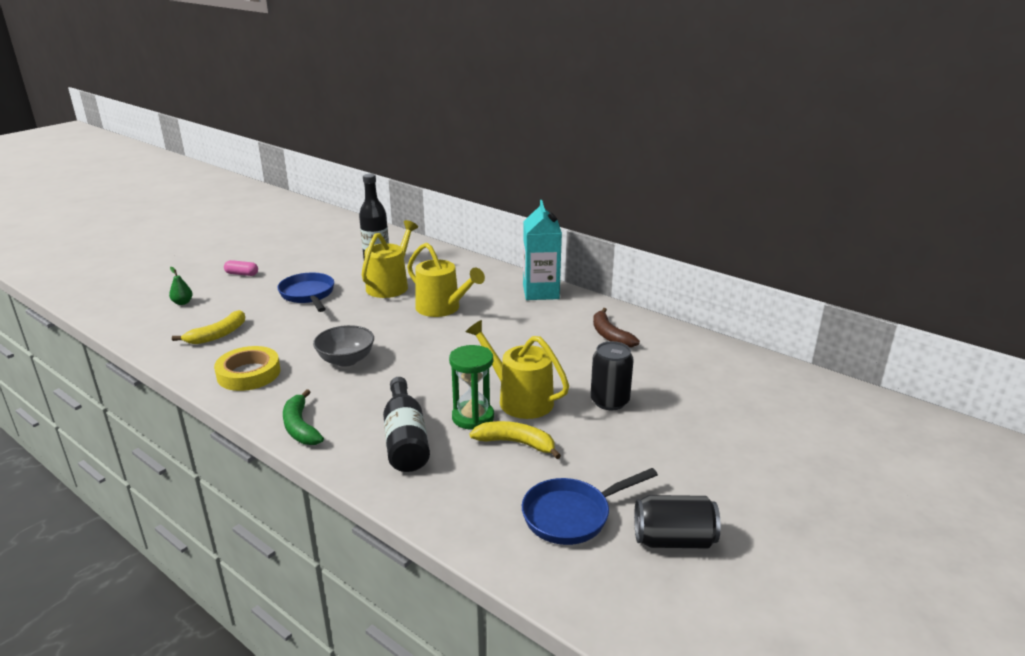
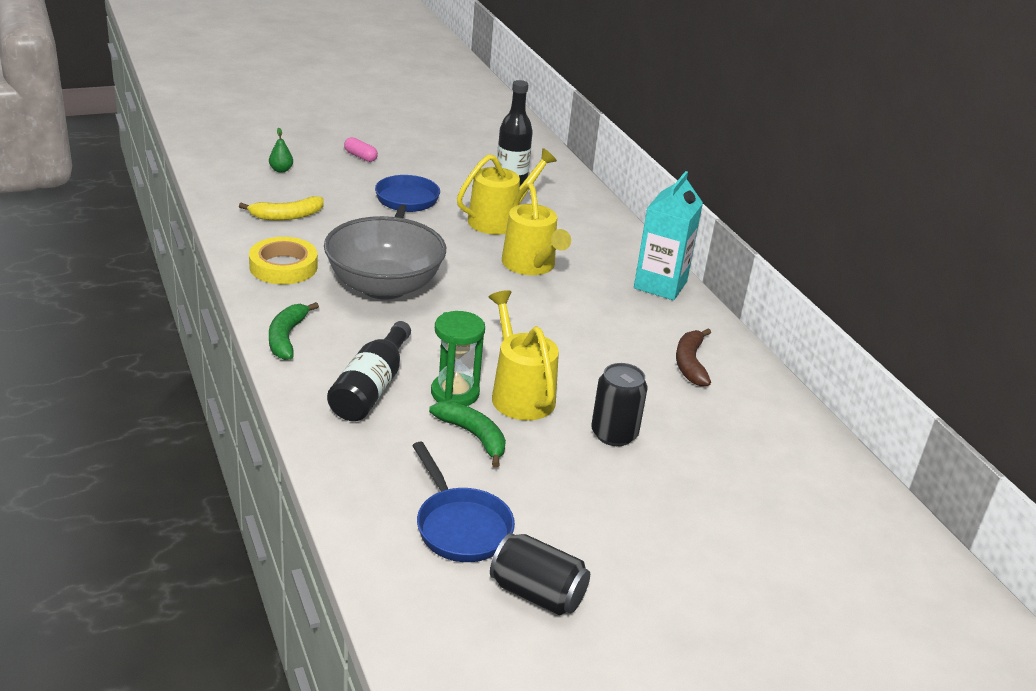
camera: 25 degrees right, 5 degrees up
grey bowl [313,325,374,367] -> grey bowl [324,216,446,300], size x1.76
yellow banana [470,421,561,459] -> green banana [429,401,506,468]
blue pan [522,468,658,545] -> blue pan turned 120 degrees counterclockwise [412,442,515,562]

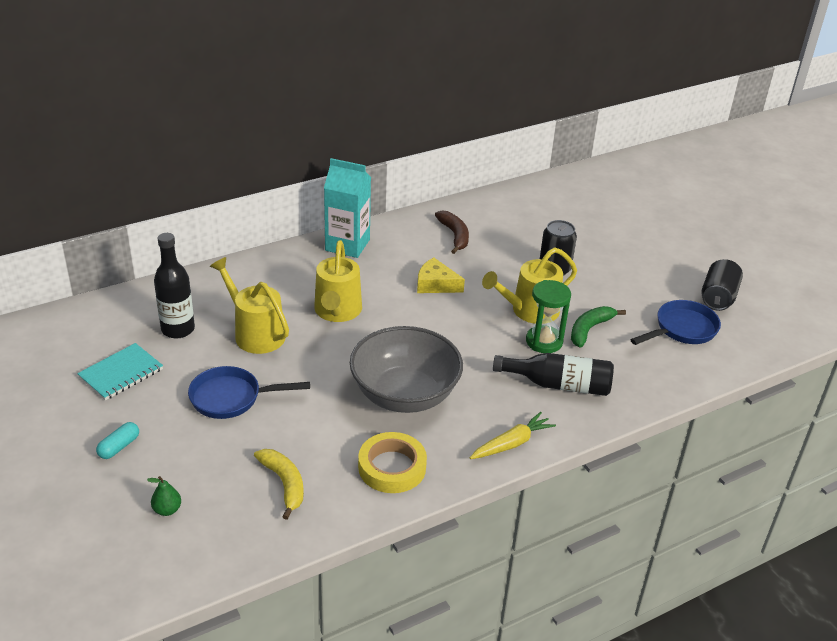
camera: 95 degrees left, 5 degrees up
green banana [269,302,319,360] -> yellow carrot [470,412,556,459]
pink capsule [344,137,378,162] -> turquoise capsule [96,422,139,459]
yellow watering can [502,183,571,275] -> yellow watering can turned 120 degrees clockwise [314,240,362,322]
brown banana [676,328,711,386] -> brown banana turned 105 degrees counterclockwise [435,211,469,254]
none -> turquoise notebook [77,343,163,401]
none -> yellow cheese [417,257,465,293]

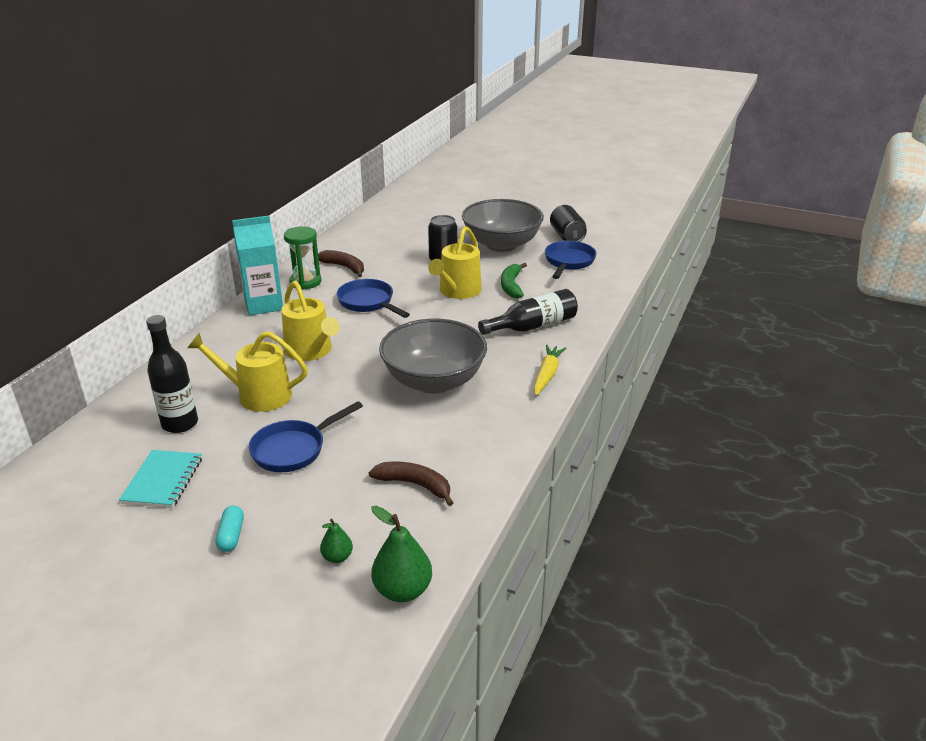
camera: 35 degrees left, 5 degrees down
yellow banana [254,449,304,520] -> brown banana [369,461,453,506]
yellow tape [358,432,427,493] -> none
yellow cheese [417,257,465,293] -> blue pan [337,279,410,318]
green hourglass [526,280,571,353] -> green hourglass moved to [284,226,321,290]
none -> green pear [371,506,432,602]
none -> grey bowl [462,199,544,252]

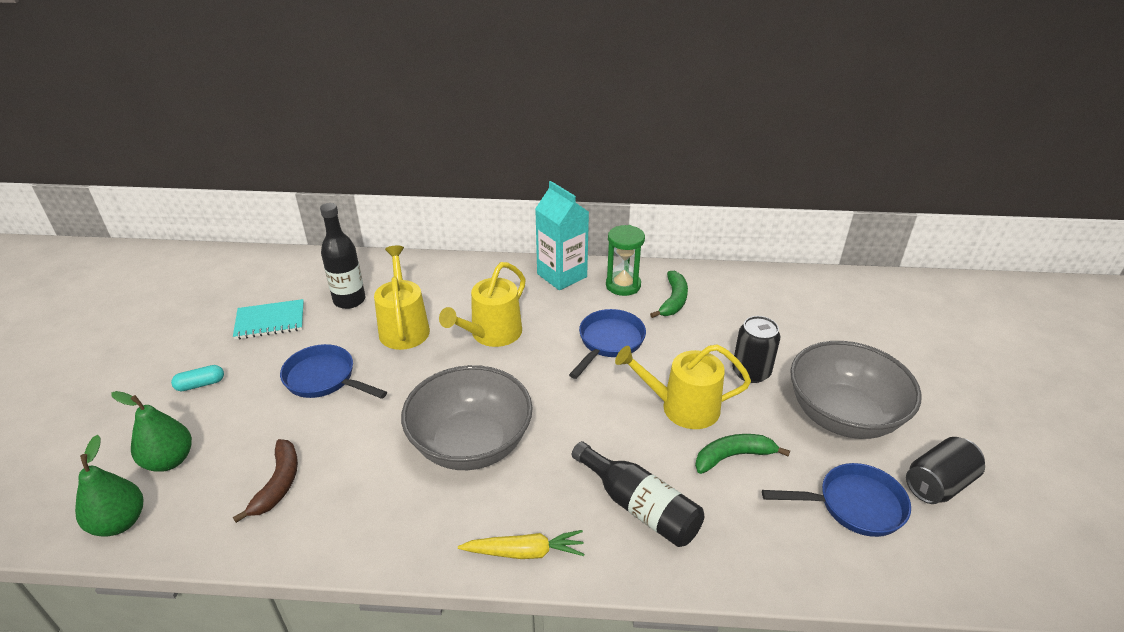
camera: 70 degrees right, 5 degrees up
brown banana [318,250,364,277] -> green banana [650,271,688,318]
green pear [320,519,353,563] -> green pear [111,391,192,472], size x1.79

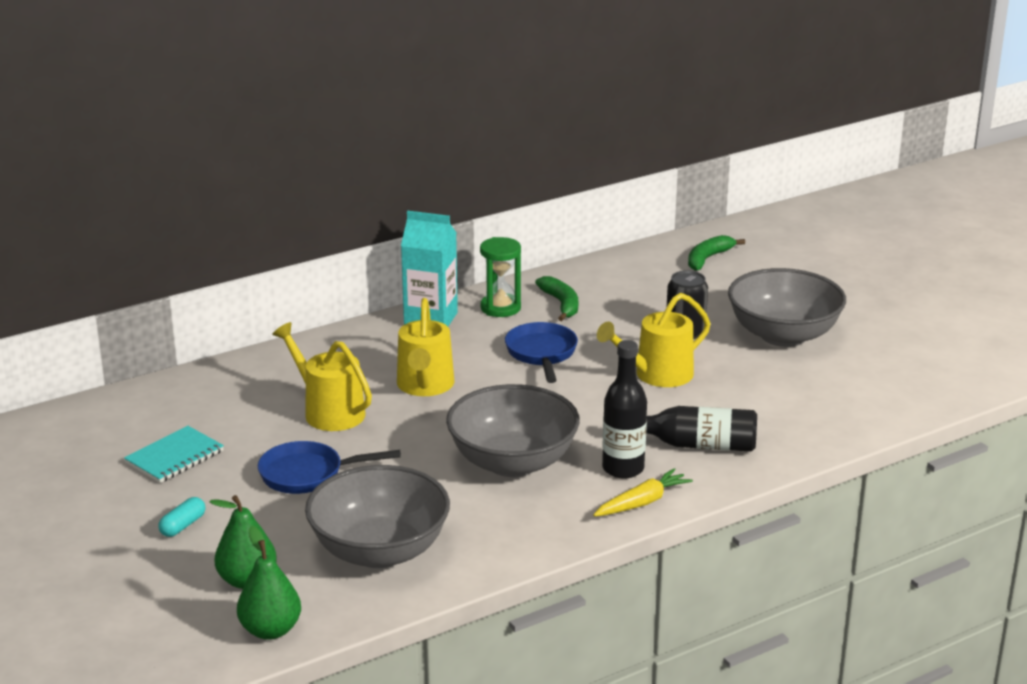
camera: 35 degrees left, 10 degrees down
brown banana [233,439,298,523] -> grey bowl [305,465,450,568]
black bottle [320,203,365,309] -> black bottle moved to [602,340,647,479]
green banana [695,434,790,474] -> green banana moved to [688,235,745,271]
blue pan [762,463,911,537] -> none
black can [906,437,985,504] -> none

